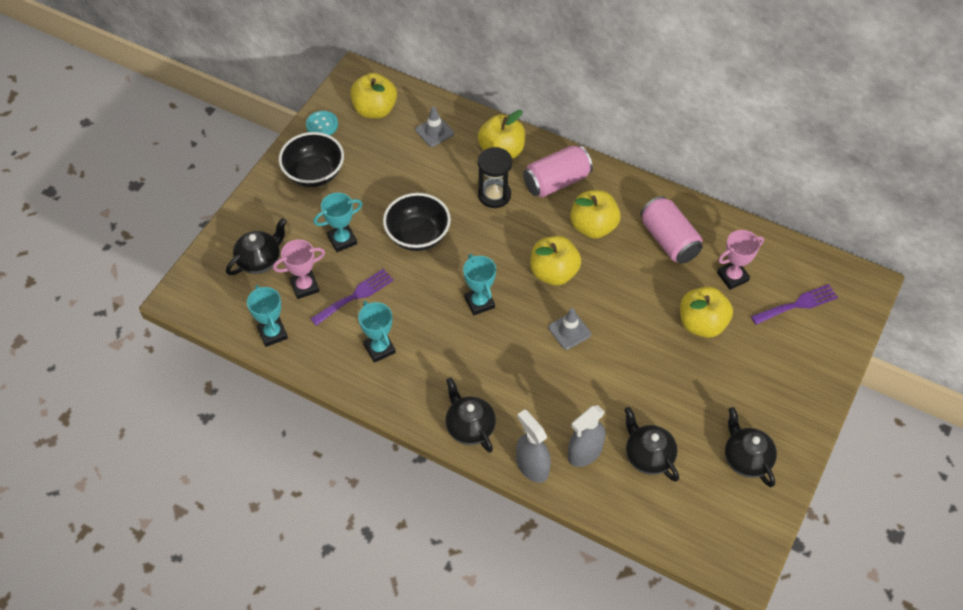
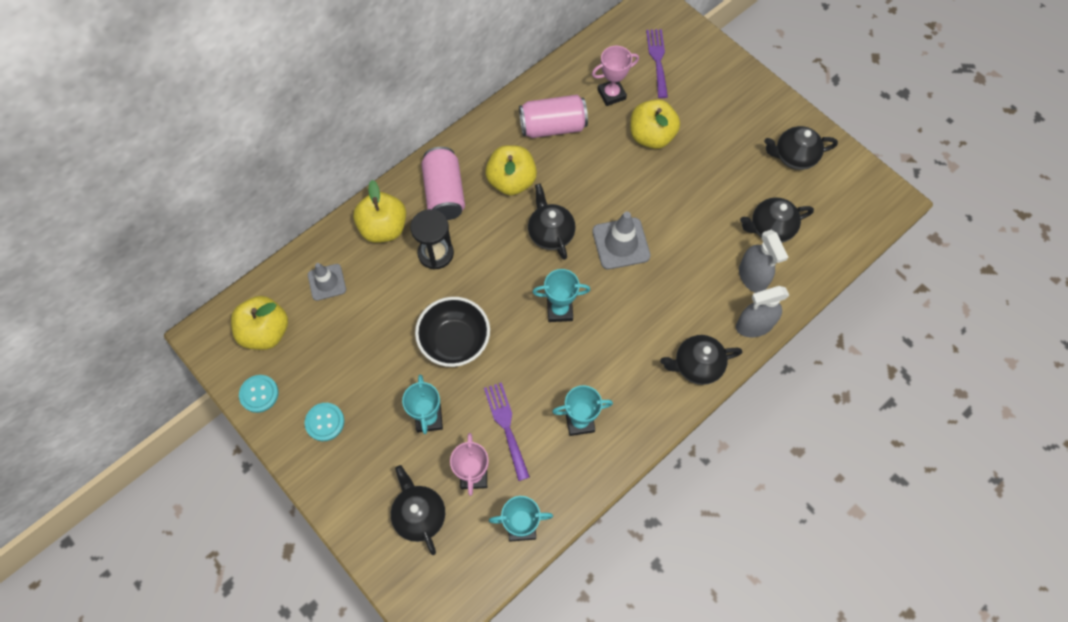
camera: 70 degrees left, 10 degrees up
black bowl [279,132,344,187] -> turquoise button [305,403,344,441]
yellow apple [530,236,581,285] -> black teapot [528,184,575,260]
grey traffic cone [548,308,591,350] -> grey traffic cone [592,212,650,269], size x1.51
pink trophy [717,230,764,290] -> pink trophy turned 75 degrees clockwise [592,46,639,106]

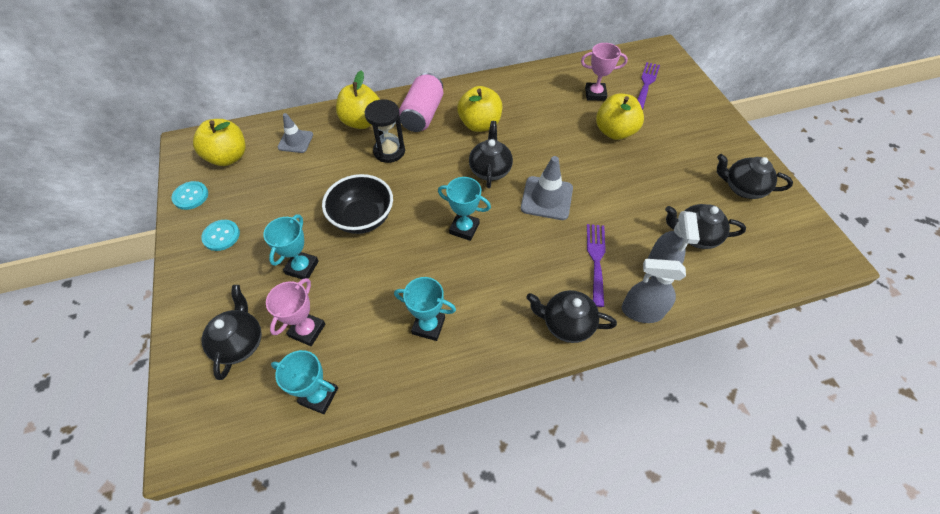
camera: 25 degrees right, 10 degrees down
purple fork [484,382,530,481] -> purple fork moved to [587,224,606,307]
pink can [519,95,588,138] -> none

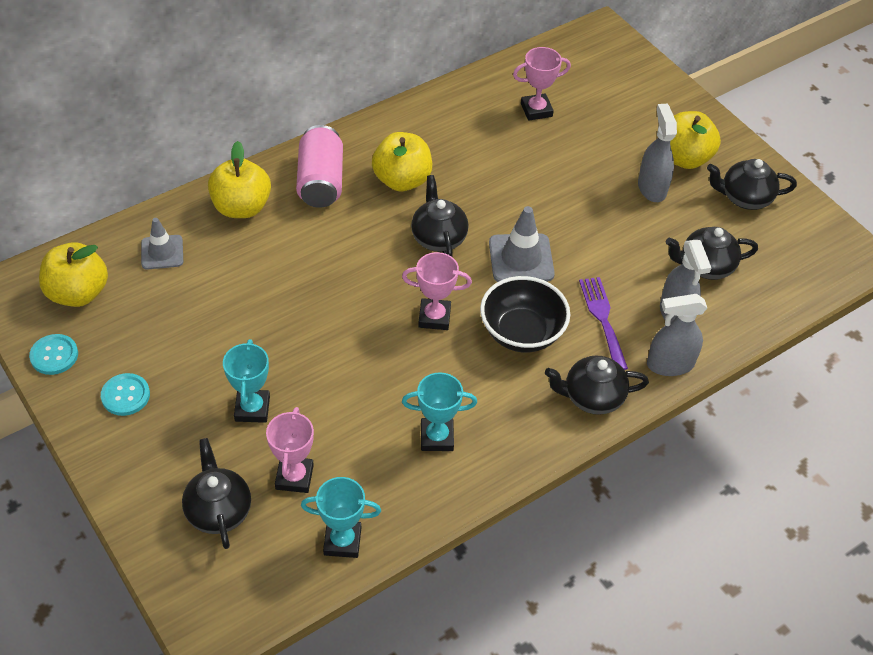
camera: 20 degrees left, 5 degrees down
black bowl [322,174,393,234] -> black bowl moved to [480,276,570,353]
black hourglass [365,99,405,163] -> none
turquoise trophy [438,177,491,241] -> pink trophy [402,252,472,330]
yellow apple [596,94,644,140] -> yellow apple moved to [670,111,721,169]
purple fork [637,62,660,110] -> none
none -> grey spray bottle [638,104,677,202]

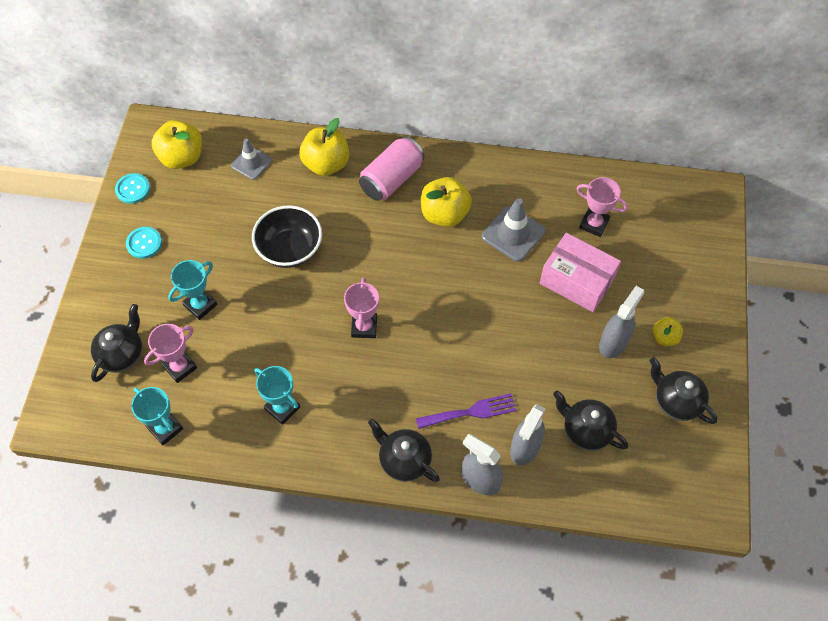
camera: 45 degrees right, 10 degrees up
pink trophy [402,252,472,330] -> pink trophy turned 45 degrees clockwise [344,278,379,338]
black teapot [411,175,469,257] -> none
black bowl [480,276,570,353] -> black bowl moved to [252,205,322,268]
grey traffic cone [489,206,555,282] -> grey traffic cone moved to [482,198,545,262]
purple fork [579,277,628,370] -> purple fork turned 45 degrees clockwise [416,393,516,429]
yellow apple [670,111,721,169] -> yellow apple [653,317,683,346], size x0.55
none -> pink box [540,233,621,312]

